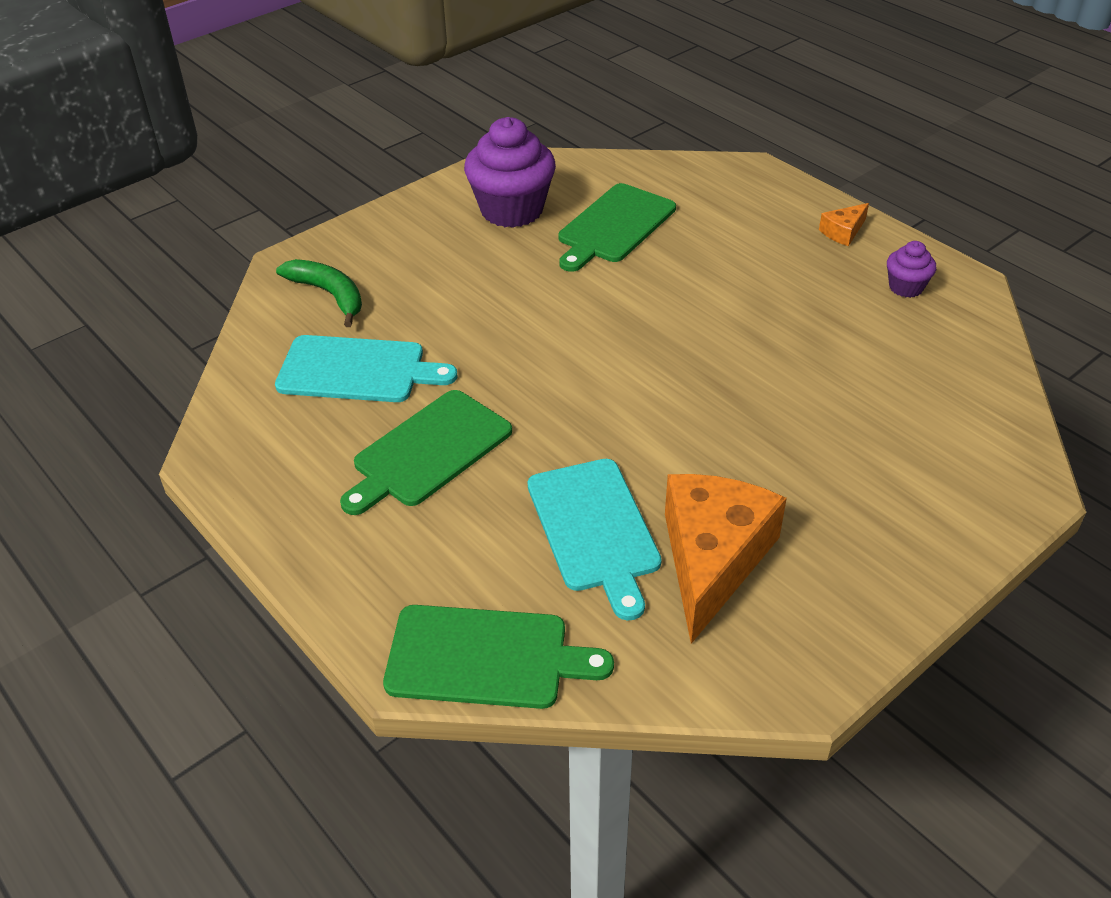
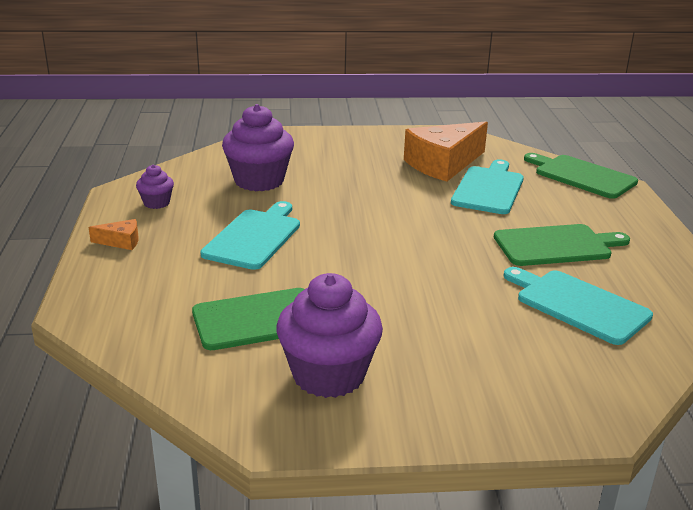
camera: 145 degrees left, 15 degrees down
green banana [276,259,362,327] -> none
none -> turquoise cutting board [200,201,300,270]
none -> purple cupcake [222,104,294,191]

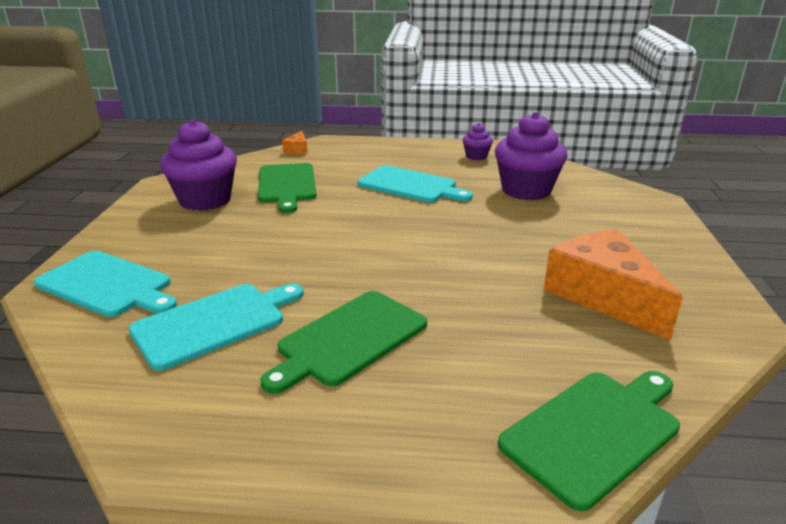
camera: 100 degrees right, 0 degrees up
orange cheese [89,219,139,250] -> orange cheese moved to [282,131,308,154]
turquoise cutting board [451,159,524,214] -> turquoise cutting board moved to [34,251,177,317]
green cutting board [494,224,630,266] -> green cutting board turned 45 degrees clockwise [261,291,427,394]

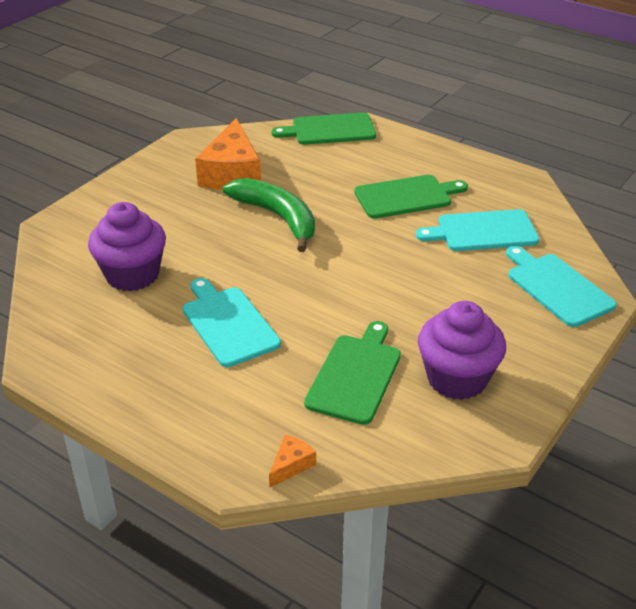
camera: 150 degrees left, 10 degrees up
purple cupcake [463,123,493,160] -> none
none -> green banana [223,178,315,252]

